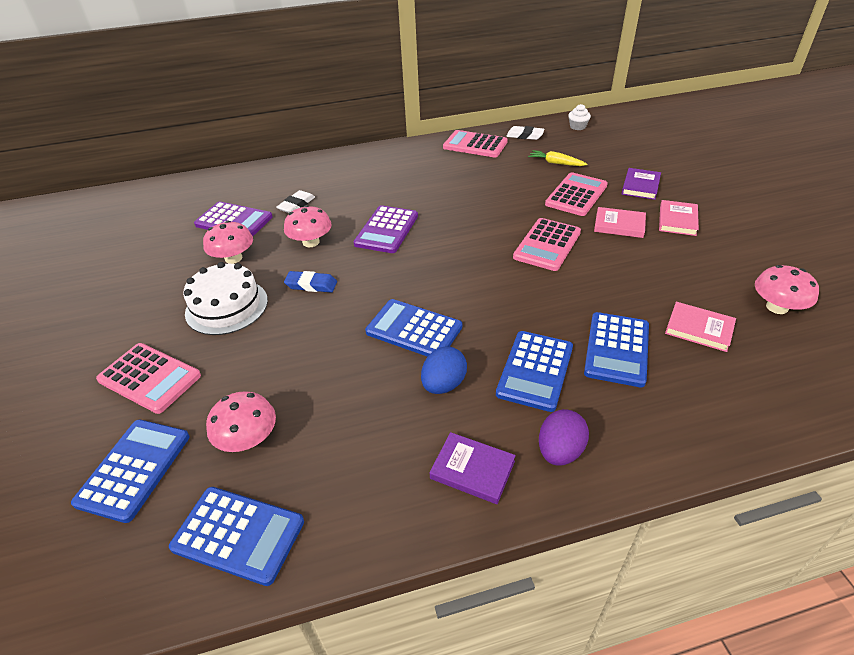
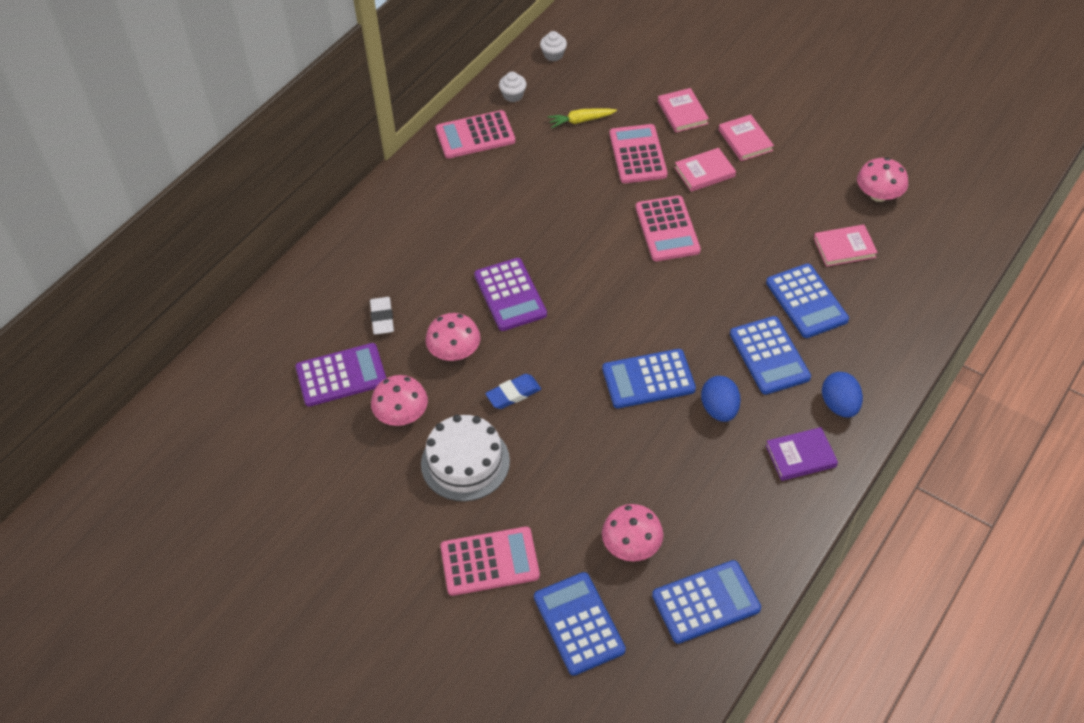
camera: 40 degrees left, 10 degrees up
white eraser [506,126,544,140] -> white cupcake [499,72,526,102]
purple egg [539,409,589,466] -> blue egg [822,372,863,418]
purple book [621,168,661,200] -> pink book [658,88,709,132]

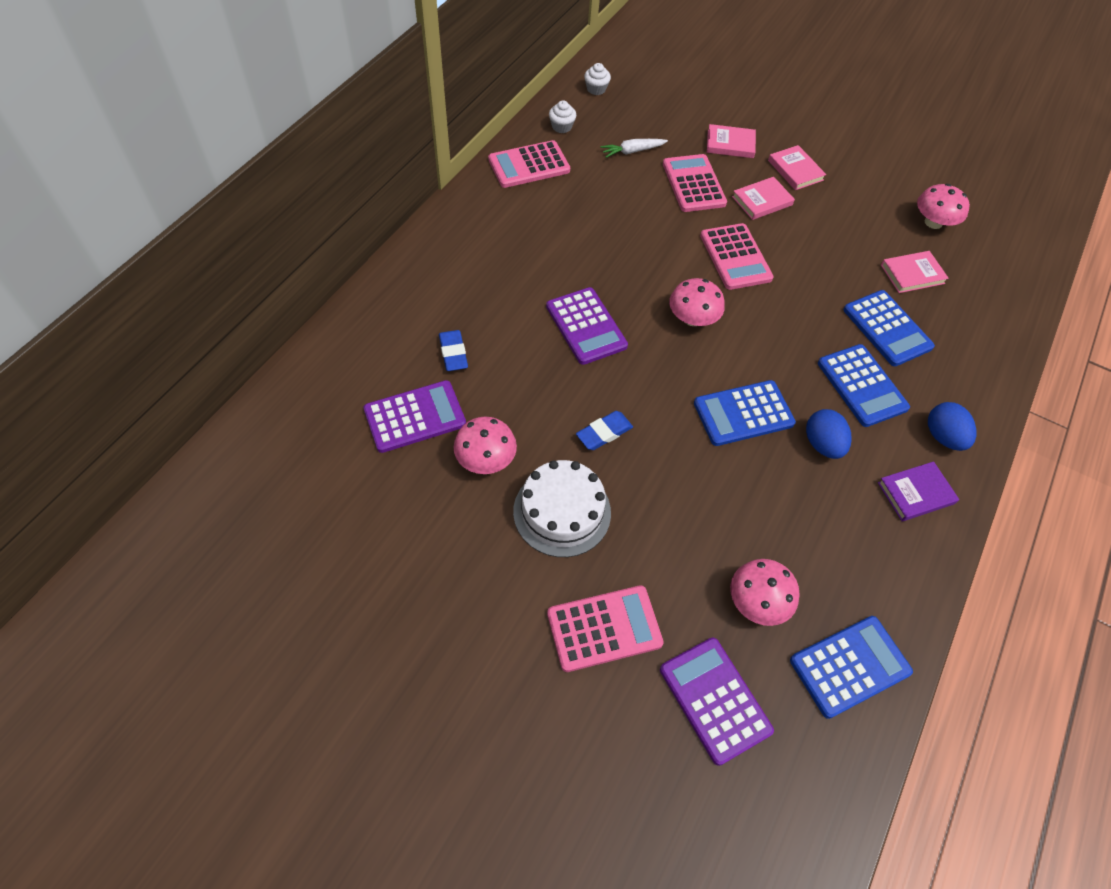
camera: 10 degrees left, 5 degrees up
white eraser [370,297,394,335] -> blue eraser [439,330,468,371]
pink mushroom [426,313,480,361] -> pink mushroom moved to [669,278,725,326]
blue calculator [534,572,626,676] -> purple calculator [660,638,774,766]
yellow carrot [548,108,617,128] -> white carrot [600,139,668,158]
pink book [658,88,709,132] -> pink book turned 60 degrees counterclockwise [707,124,756,158]

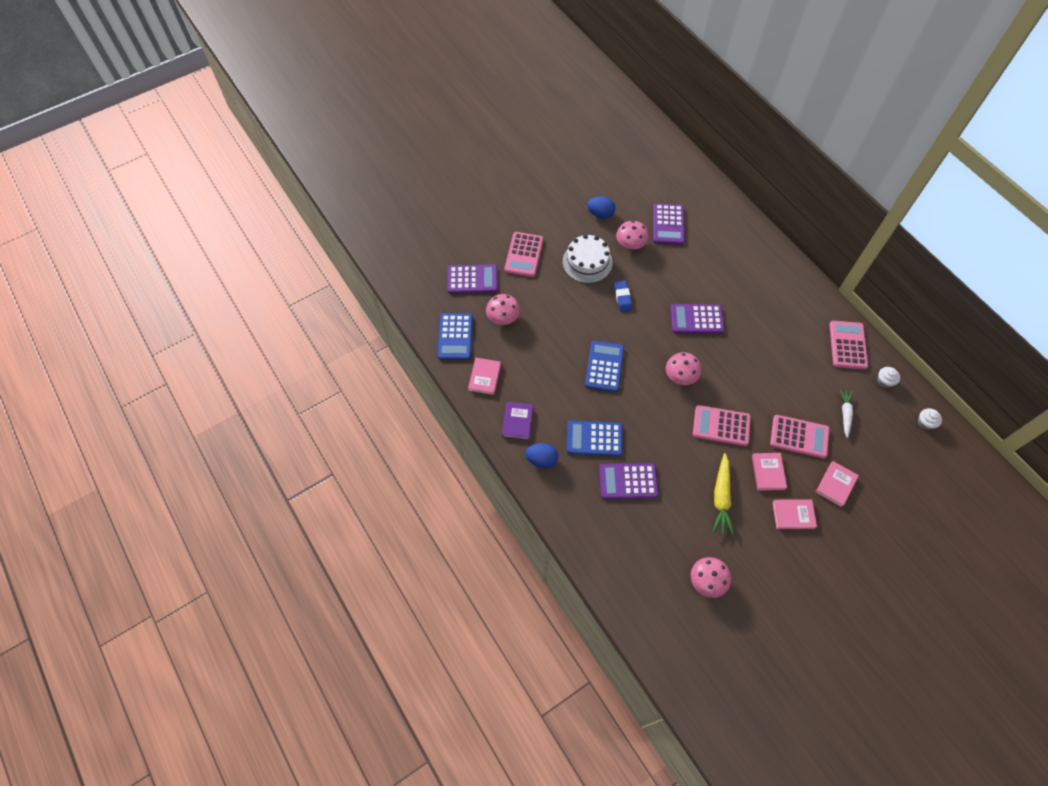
camera: 120 degrees right, 5 degrees up
blue eraser [439,330,468,371] -> none
blue egg [806,409,852,459] -> blue egg moved to [587,196,615,219]
blue calculator [843,290,935,366] -> purple calculator [599,463,658,499]
pink book [881,251,949,293] -> pink book moved to [468,358,501,395]
none -> yellow carrot [713,453,734,535]

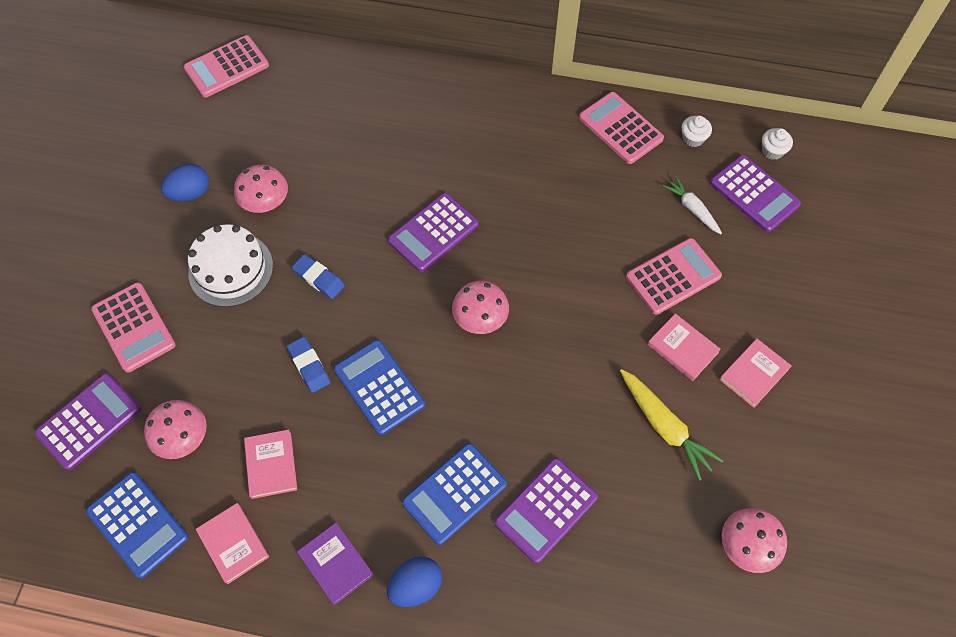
camera: 45 degrees left, 0 degrees up
purple calculator [653,203,685,245] -> purple calculator moved to [710,155,801,232]
pink calculator [693,405,751,446] -> pink calculator moved to [184,35,269,98]
pink book [816,461,859,507] -> pink book moved to [244,430,297,499]
none -> blue eraser [287,337,331,393]

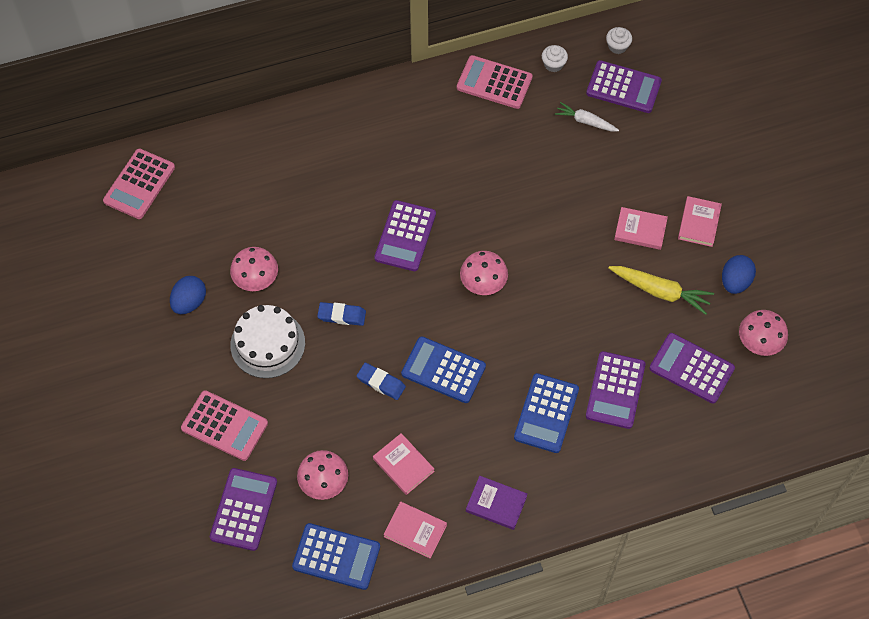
camera: 30 degrees left, 0 degrees up
blue egg [387,556,442,607] -> blue egg moved to [722,255,756,294]
pink calculator [626,238,722,315] -> none
none -> purple calculator [649,333,735,404]

